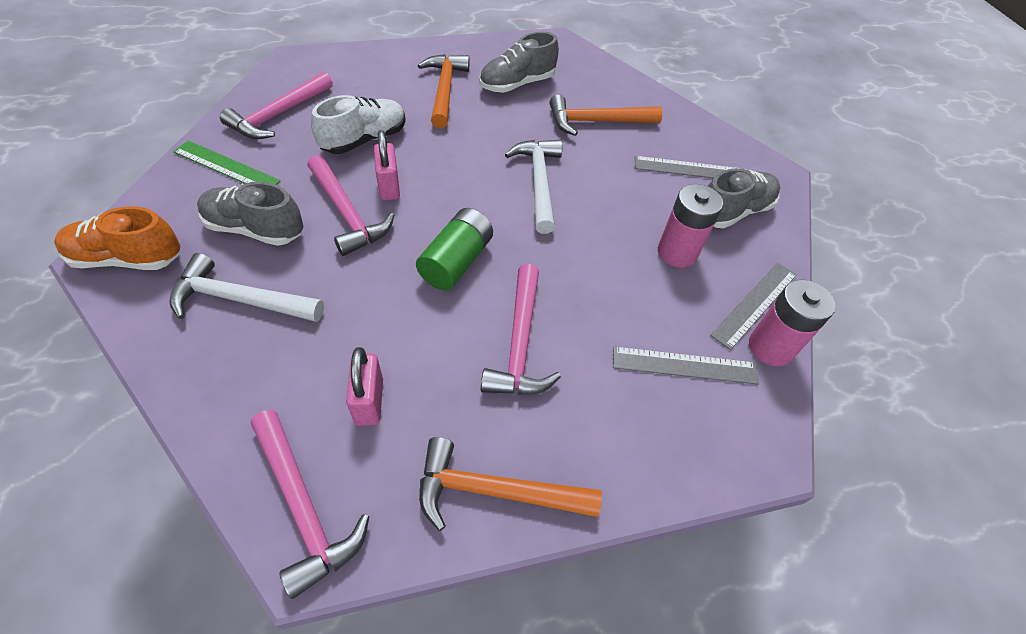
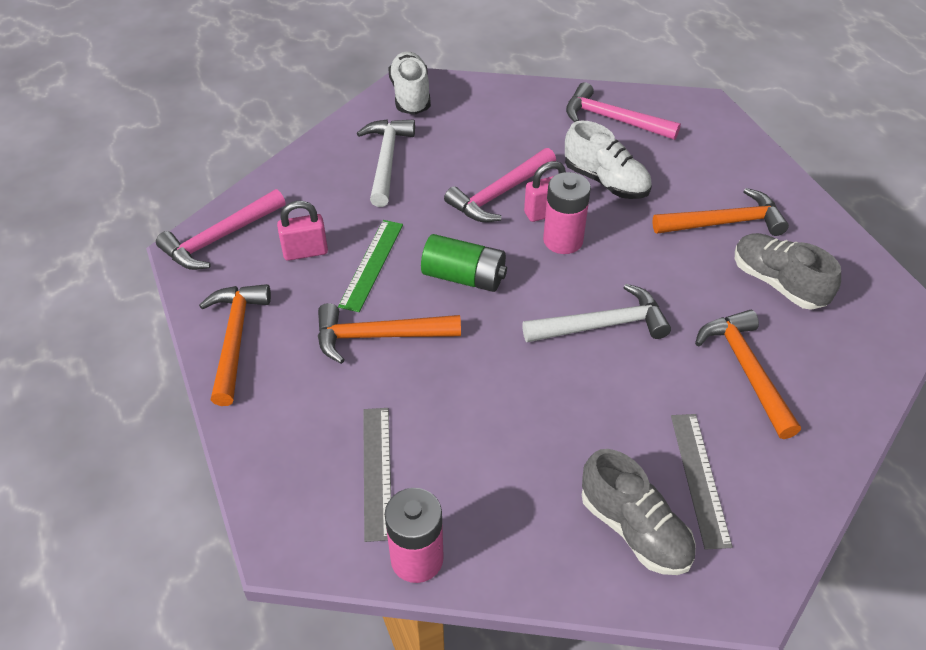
camera: 85 degrees right, 5 degrees down
orange shoe [54,206,180,270] -> white shoe [388,52,431,115]
green ruler [173,141,280,185] -> green ruler moved to [338,220,403,312]
grey shoe [197,182,304,246] -> none
pink hammer [481,264,561,395] -> orange hammer [318,303,461,364]
pink battery [658,184,723,268] -> pink battery moved to [543,172,591,254]
grey ruler [710,263,797,350] -> none

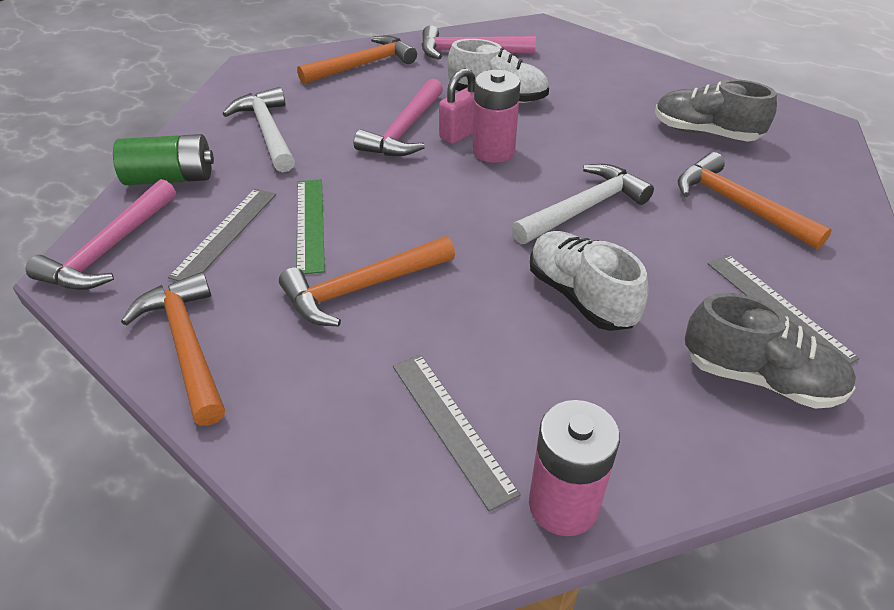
camera: 25 degrees left, 5 degrees down
pink padlock [277,201,328,261] -> grey ruler [168,189,276,281]
white shoe [388,52,431,115] -> white shoe moved to [530,231,649,331]
green battery [421,234,507,292] -> green battery moved to [113,134,214,185]
orange hammer [652,188,789,236] -> orange hammer moved to [297,35,417,84]

